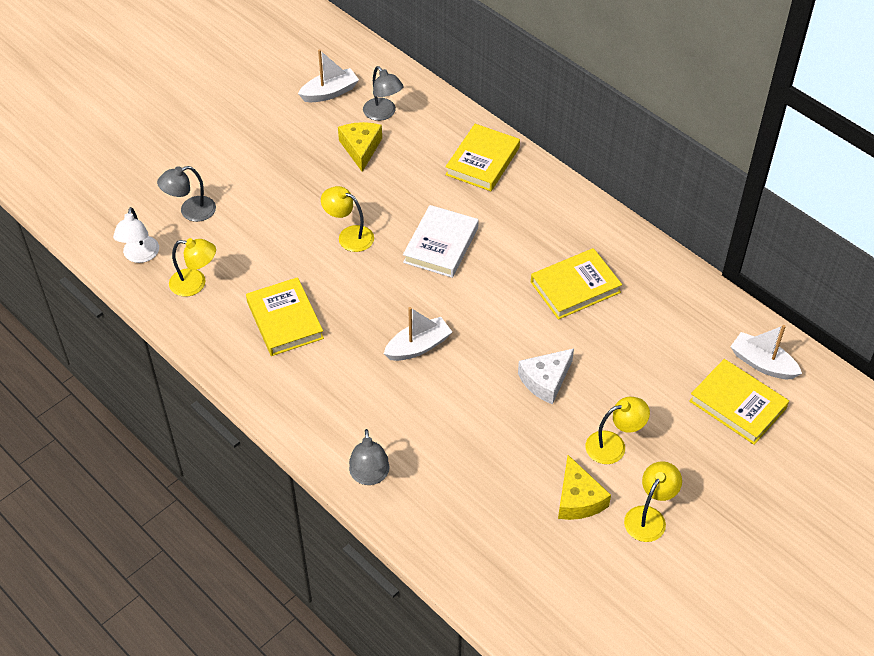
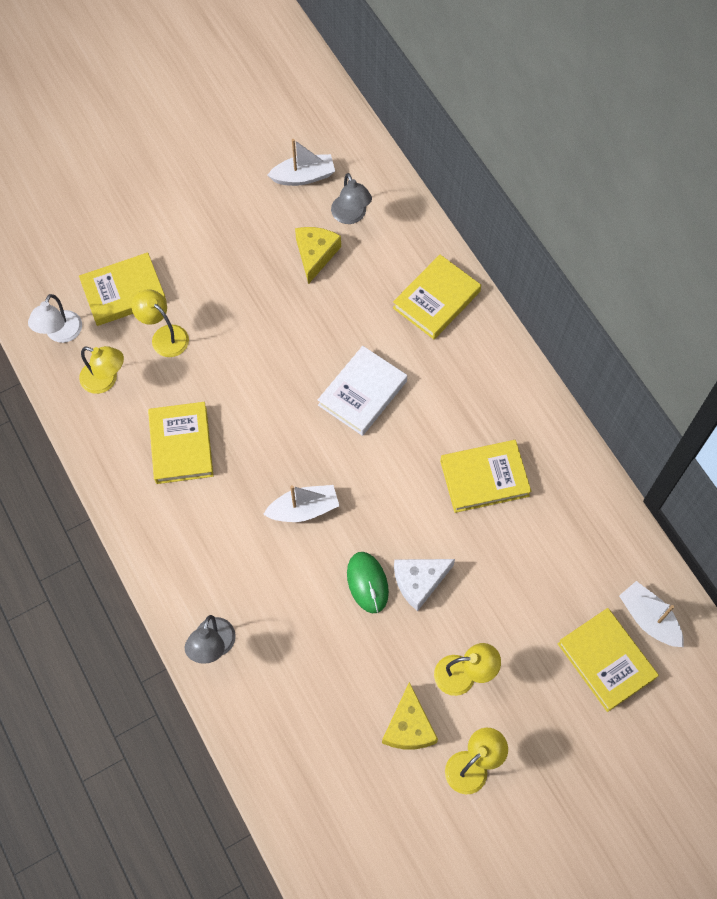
camera: 15 degrees right, 15 degrees up
grey lamp [157,166,216,222] -> yellow book [79,252,167,326]
yellow lamp [321,186,374,252] -> yellow lamp moved to [132,289,189,357]
none -> green mouse [347,552,389,613]

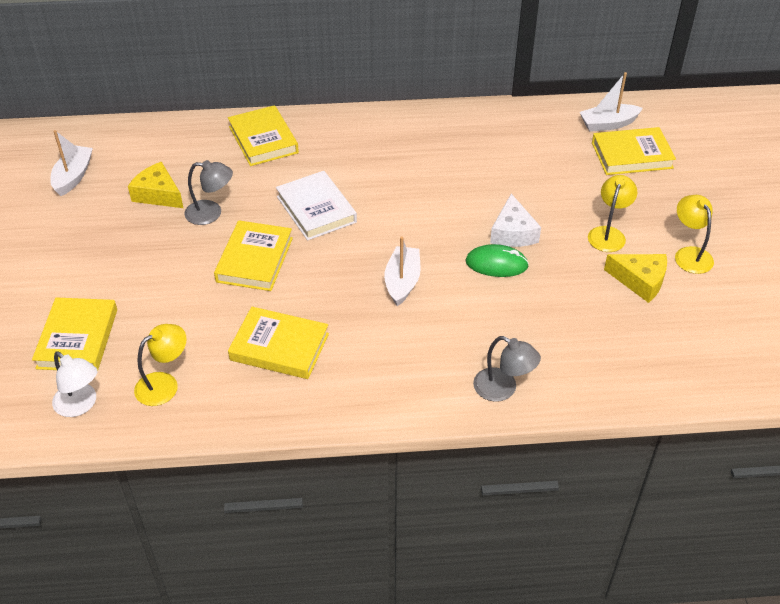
camera: 65 degrees left, 20 degrees down
yellow lamp [132,289,189,357] -> none
grey lamp [331,173,372,224] -> grey lamp moved to [184,160,233,225]
yellow book [440,440,531,513] -> yellow book moved to [214,220,293,291]

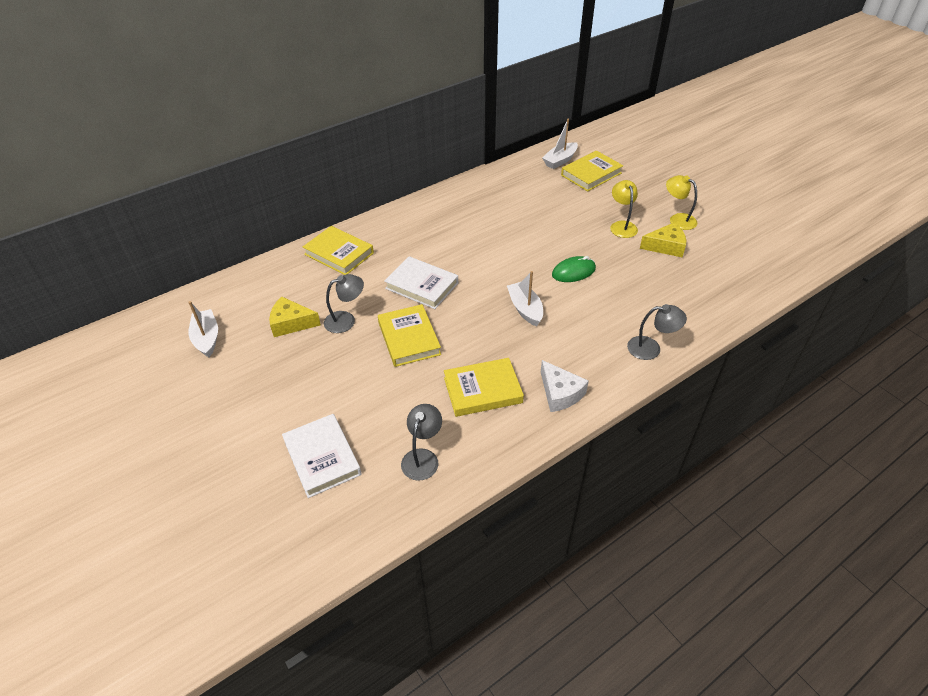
camera: 30 degrees left, 0 degrees up
yellow book [32,297,117,370] -> white book [282,414,362,498]
white lamp [52,351,98,417] -> none
yellow lamp [134,324,187,406] -> grey lamp [401,404,442,481]
white cheese [490,194,541,247] -> white cheese moved to [541,360,589,412]

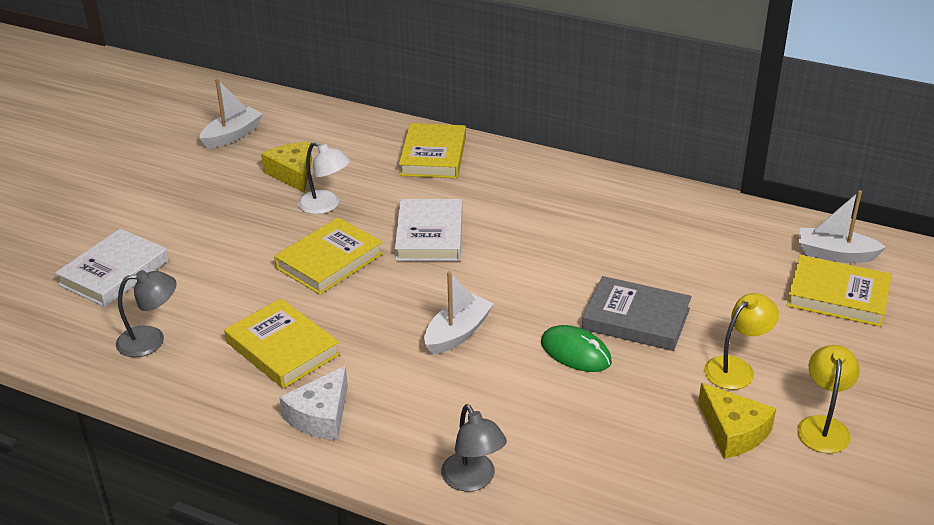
camera: 60 degrees right, 10 degrees down
grey lamp [324,274,364,333] -> white lamp [298,142,350,214]
none -> grey book [582,276,692,351]

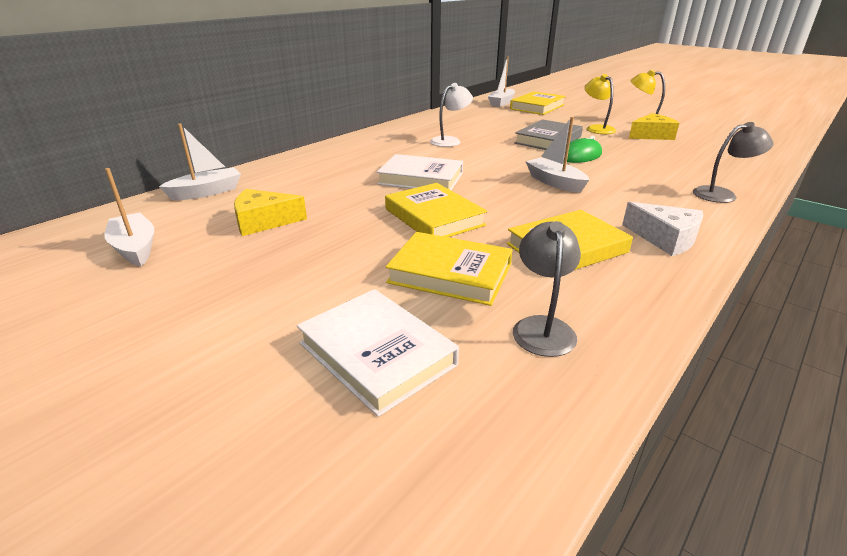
camera: 75 degrees left, 5 degrees down
white lamp [298,142,350,214] -> white lamp moved to [430,83,473,147]
yellow book [399,123,466,178] -> yellow book moved to [386,232,513,306]
none -> white boat [159,123,241,200]

